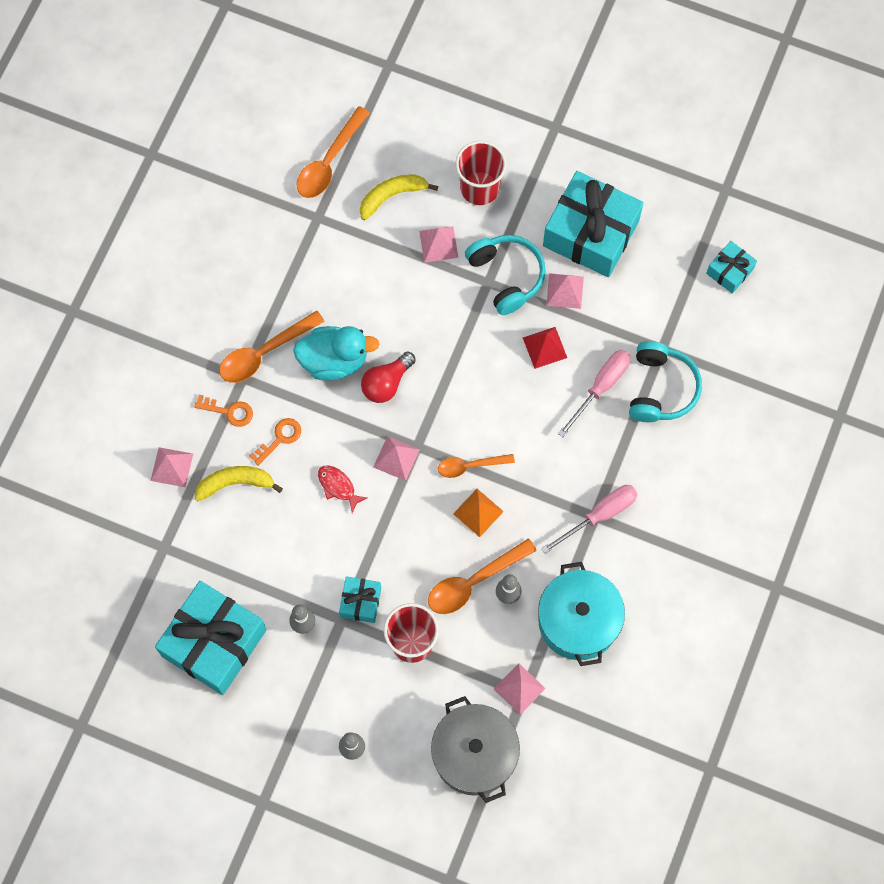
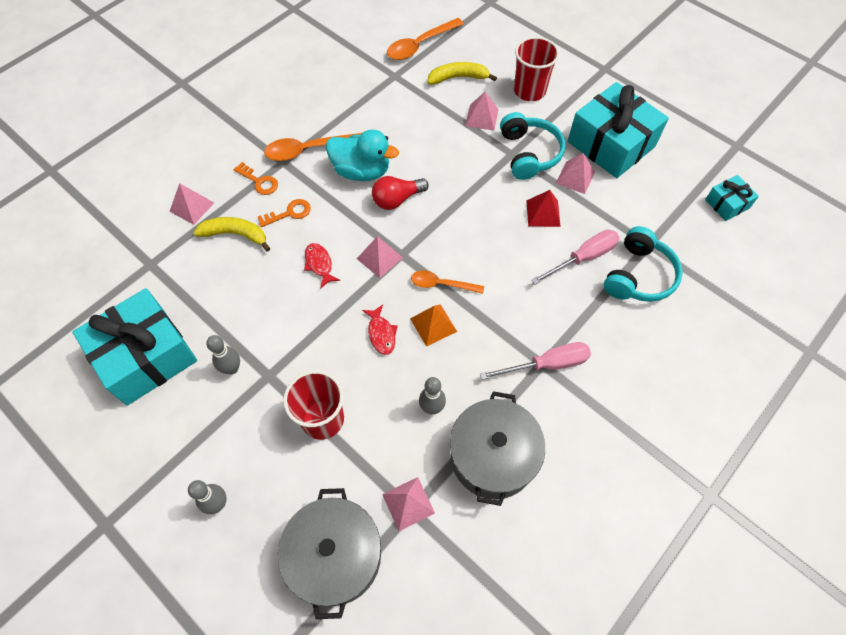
camera: 20 degrees right, 10 degrees down
turquoise gift [339,576,381,623] -> none
orange spoon [428,538,537,614] -> none
turquoise pot [538,562,625,666] -> grey pot [450,391,545,506]
none -> red fish [362,305,398,355]

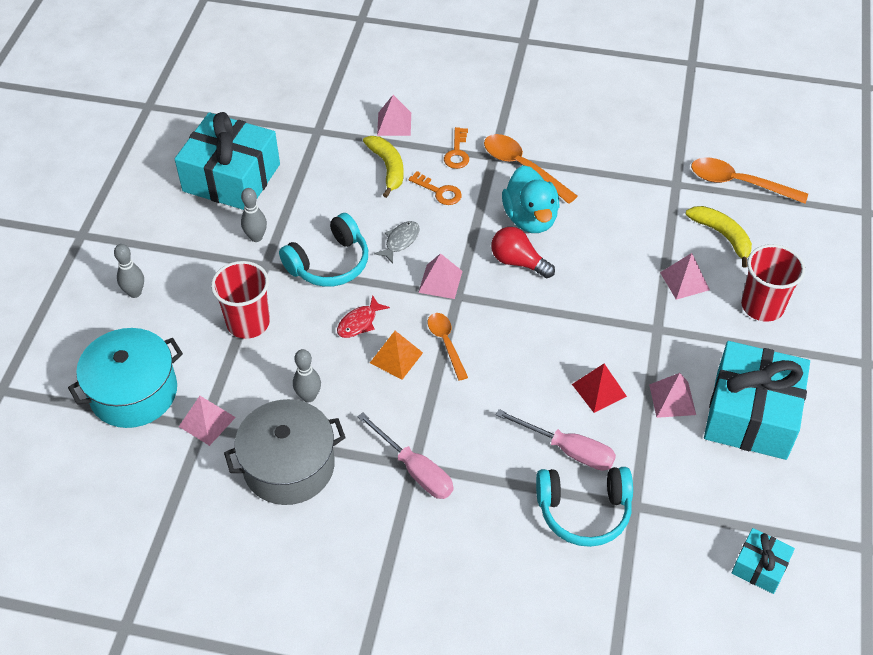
camera: 60 degrees right, 10 degrees down
grey pot [278,488,381,619] -> turquoise pot [68,328,183,428]
red fish [304,243,340,289] -> grey fish [374,221,420,264]
turquoise headphones [500,112,566,180] -> turquoise headphones moved to [279,213,368,287]

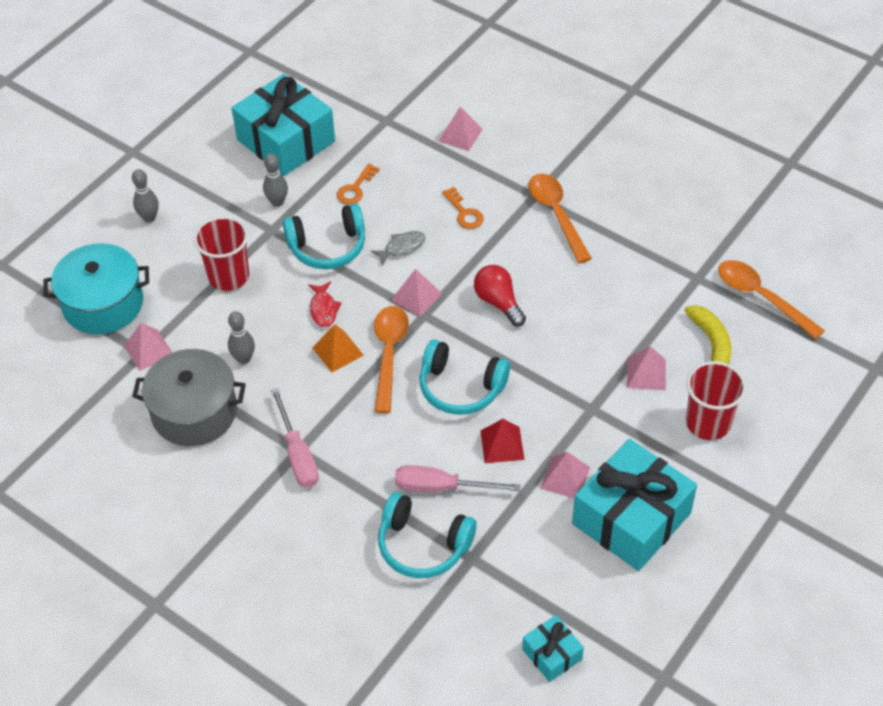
camera: 25 degrees right, 0 degrees up
red fish [337,295,390,338] -> red fish turned 75 degrees counterclockwise [308,282,342,327]
yellow banana [363,136,404,198] -> none
orange spoon [428,313,468,381] -> orange spoon [374,306,409,413], size x1.56
orange key [444,127,469,169] -> orange key moved to [337,163,380,204]
pink screwdriver [496,409,616,471] -> pink screwdriver turned 135 degrees clockwise [395,465,521,492]
turquoise duck [502,165,559,233] -> none
none -> turquoise headphones [420,340,510,415]

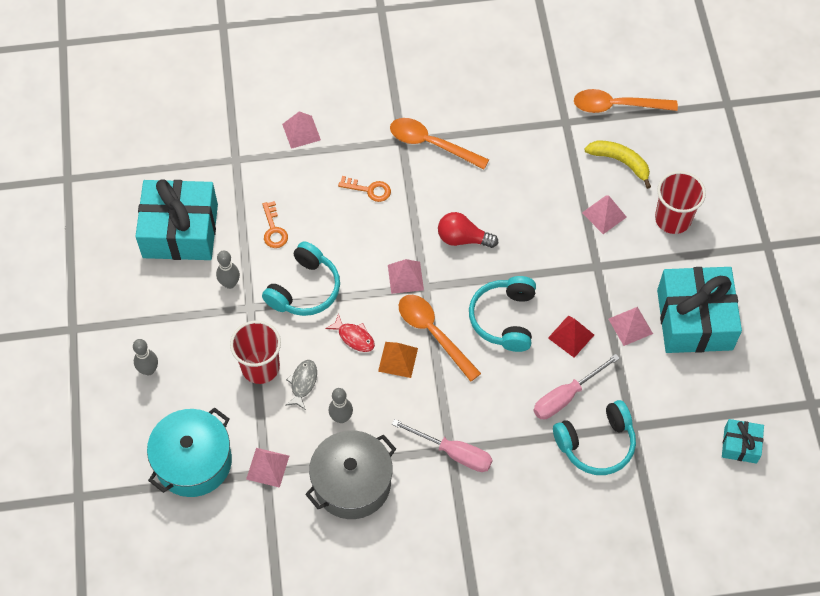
camera: 45 degrees left, 10 degrees up
grey fish [371,231,426,266] -> grey fish moved to [285,360,317,410]
turquoise headphones [420,340,510,415] -> turquoise headphones turned 120 degrees clockwise [469,276,536,352]

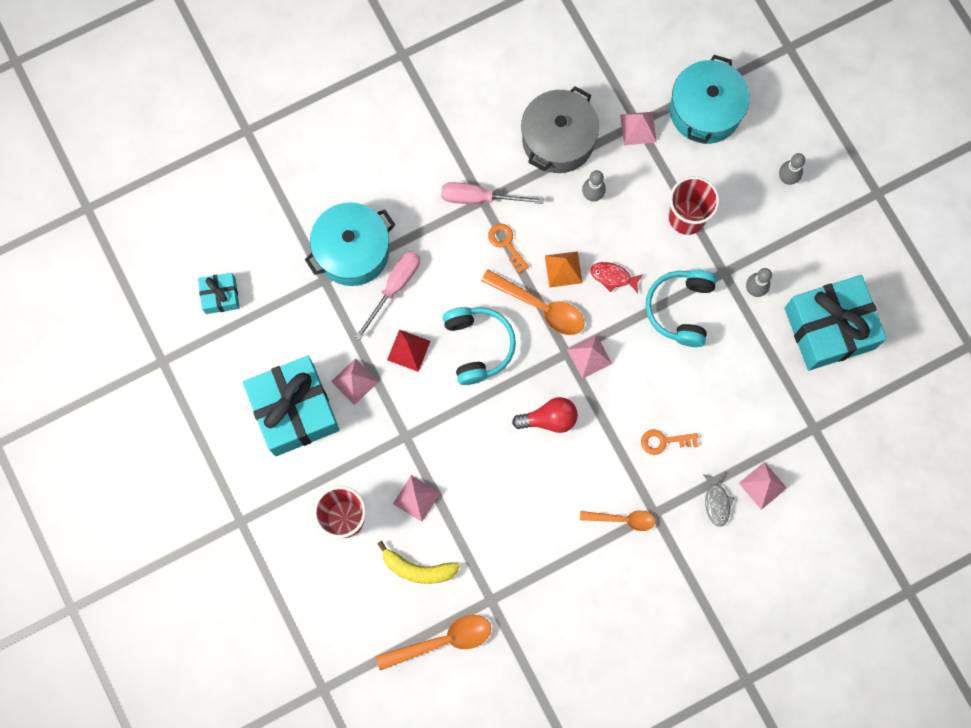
camera: 160 degrees right, 15 degrees up
orange key [263,201,288,248] -> orange key moved to [488,224,529,274]
grey fish [285,360,317,410] -> grey fish moved to [702,472,734,527]
orange spoon [390,118,489,169] -> orange spoon [580,511,655,531], size x0.64
turquoise headphones [553,400,636,475] -> turquoise pot [304,202,395,286]

